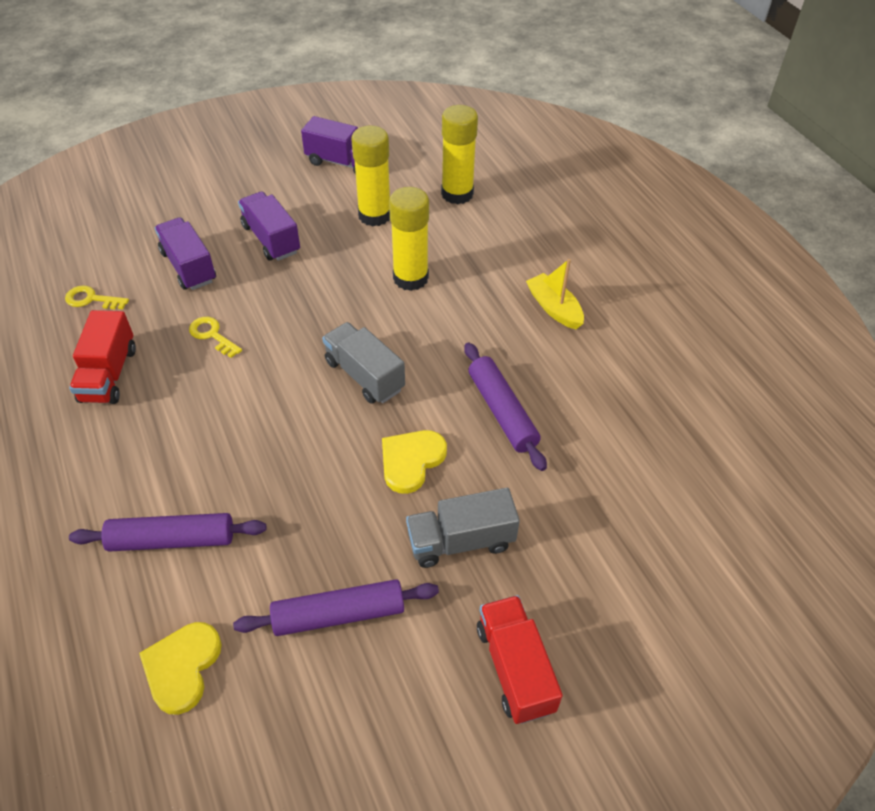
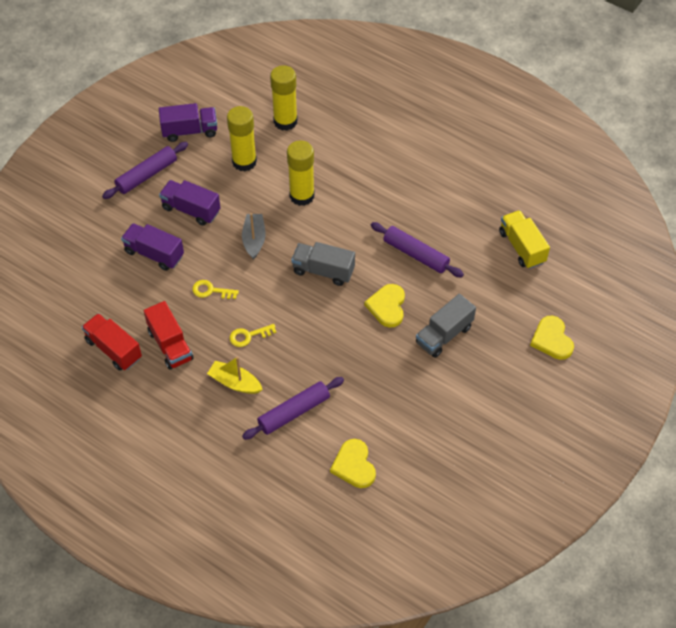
camera: 30 degrees left, 5 degrees up
yellow key [65,286,129,309] -> yellow key moved to [229,324,277,347]
purple rolling pin [233,579,439,636] -> purple rolling pin moved to [102,142,188,199]
red truck [477,595,563,724] -> red truck moved to [82,313,142,371]
yellow boat [526,259,584,329] -> yellow boat moved to [207,357,263,394]
none -> grey boat [242,213,266,260]
none -> yellow truck [499,210,550,269]
none -> yellow heart [530,315,574,360]

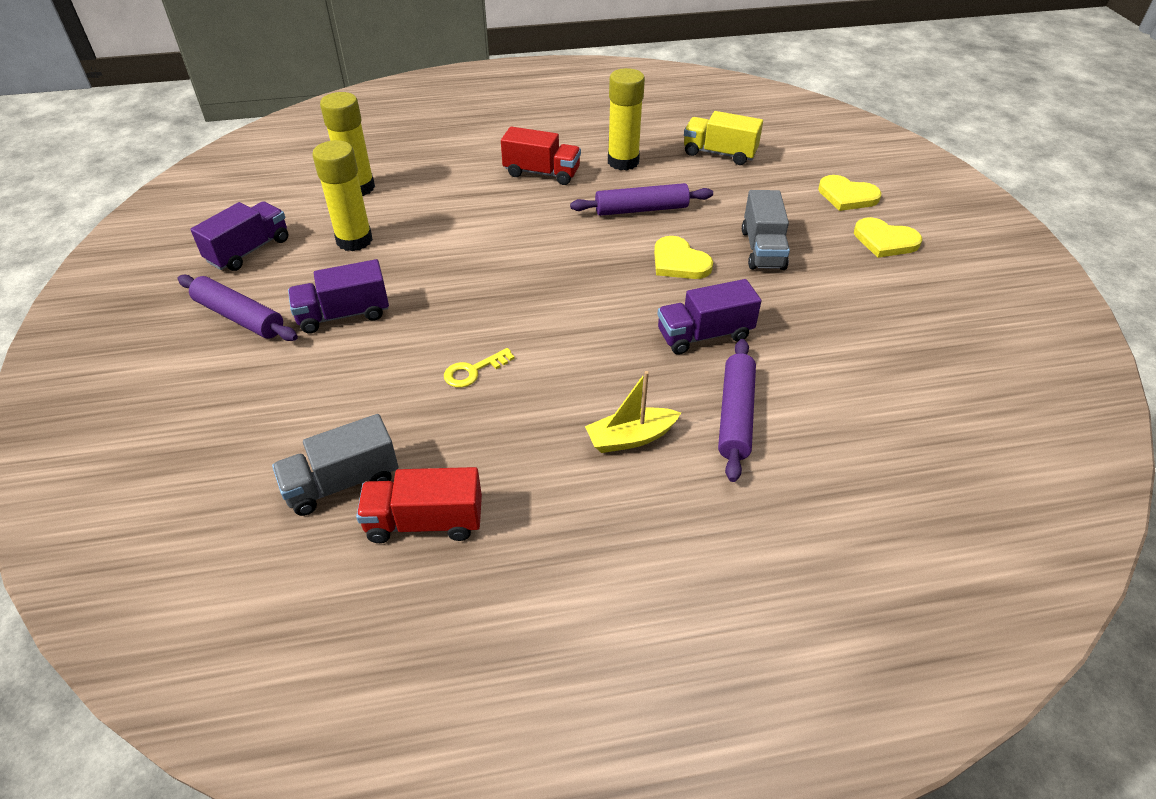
camera: 45 degrees left, 10 degrees down
purple rolling pin [102,142,188,199] -> purple rolling pin turned 60 degrees counterclockwise [178,275,298,341]
purple truck [121,223,184,271] -> purple truck moved to [657,279,761,355]
red truck [144,301,194,370] -> red truck moved to [501,127,581,185]
yellow key [229,324,277,347] -> none
grey boat [242,213,266,260] -> none
yellow glue stick [287,140,314,206] -> yellow glue stick moved to [608,68,645,170]
grey truck [291,242,355,286] -> grey truck moved to [272,414,398,516]
yellow heart [330,439,376,488] -> yellow heart moved to [854,217,922,258]

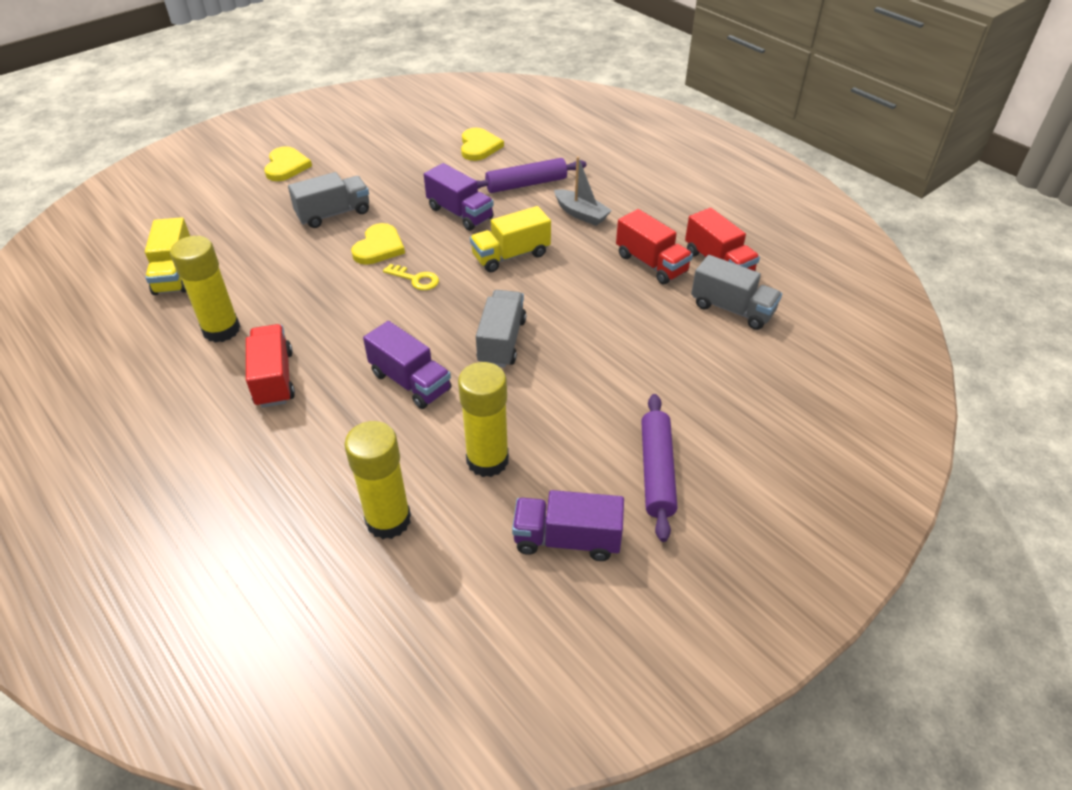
camera: 120 degrees left, 0 degrees up
purple truck [288,259,389,334] -> purple truck moved to [363,321,451,409]
yellow key [444,348,515,388] -> yellow key moved to [383,264,439,290]
purple rolling pin [570,183,713,216] -> none
yellow boat [585,371,681,453] -> grey boat [554,156,612,226]
yellow heart [818,175,882,211] -> yellow heart moved to [461,128,504,161]
none -> yellow truck [470,206,551,272]
none -> grey truck [476,290,526,368]
none -> red truck [616,209,693,284]

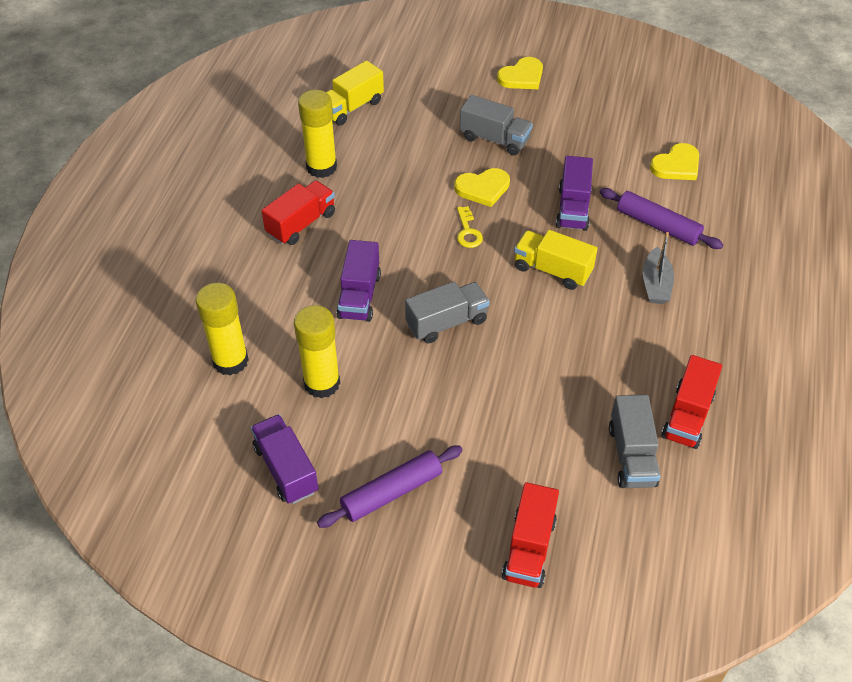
camera: 55 degrees right, 5 degrees up
red truck [616,209,693,284] -> red truck moved to [502,482,559,588]

